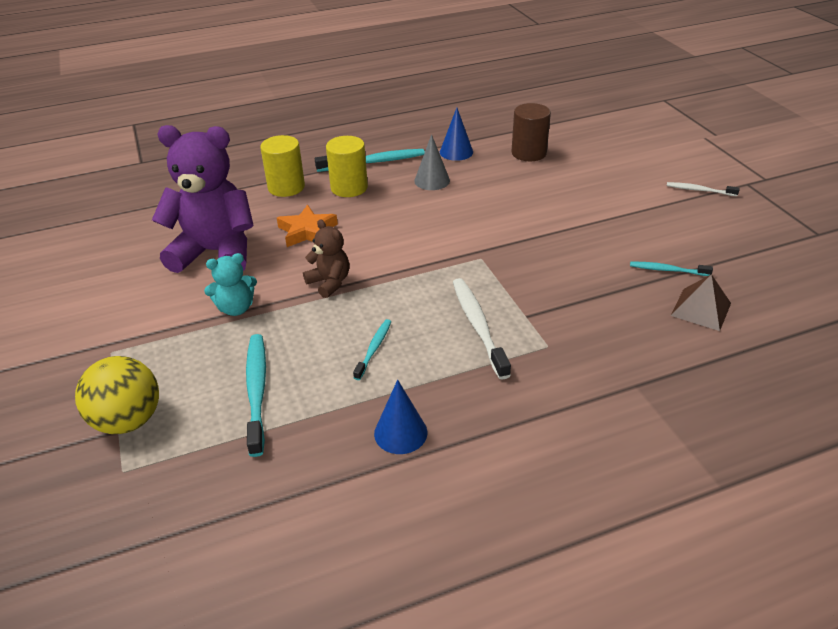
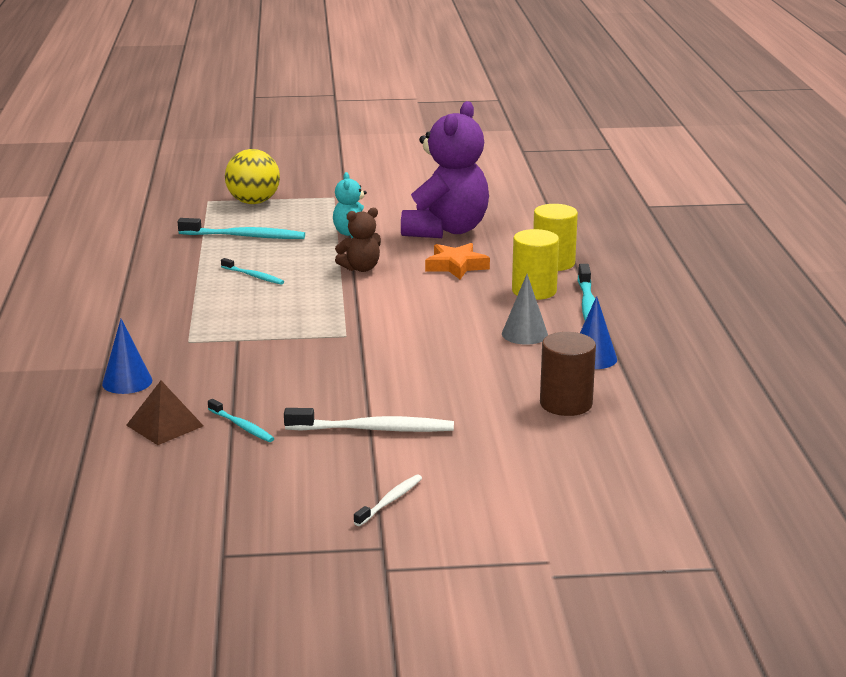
camera: 105 degrees right, 15 degrees down
blue cone [374,380,428,454] -> blue cone moved to [102,319,152,394]
white toothbrush [453,278,511,380] -> white toothbrush moved to [284,408,454,432]
turquoise toothbrush [630,262,713,276] -> turquoise toothbrush turned 105 degrees clockwise [208,399,275,442]

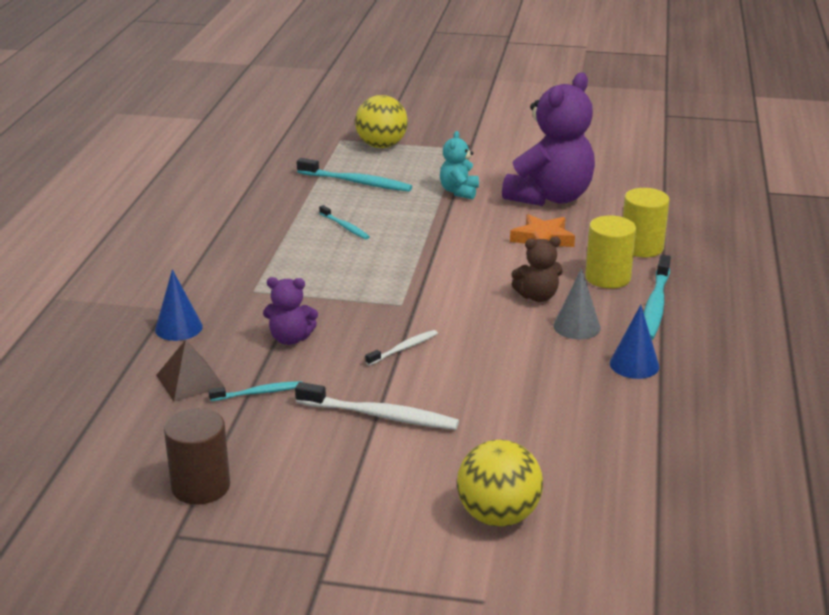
camera: 15 degrees right, 5 degrees up
turquoise toothbrush [208,399,275,442] -> turquoise toothbrush turned 75 degrees counterclockwise [208,381,302,401]
brown teddy bear [335,208,381,272] -> brown teddy bear moved to [511,236,563,302]
white toothbrush [354,475,422,526] -> white toothbrush moved to [365,330,438,366]
brown cylinder [540,332,596,416] -> brown cylinder moved to [164,408,230,505]
none -> purple teddy bear [263,277,318,345]
none -> yellow ball [457,440,543,526]

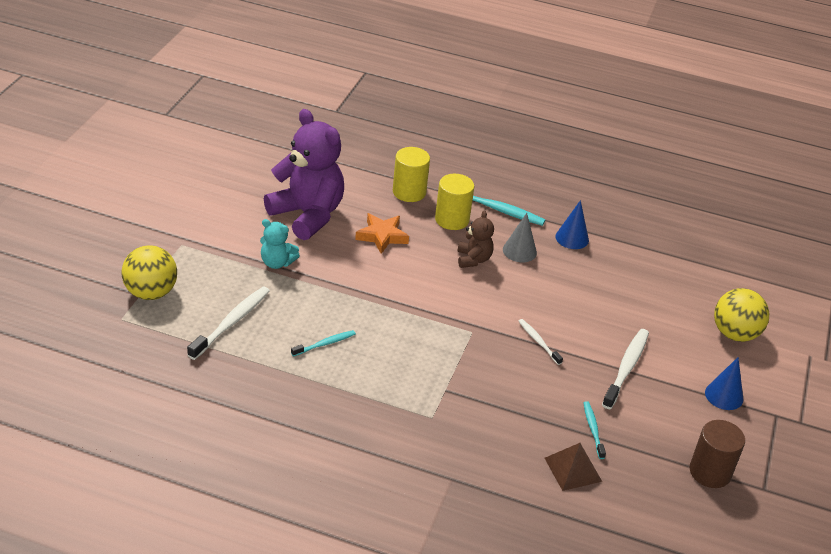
camera: 85 degrees left, 10 degrees up
blue cone [155,269,203,341] -> blue cone moved to [705,357,743,410]
purple teddy bear [263,277,318,345] -> none
turquoise toothbrush [297,158,412,192] -> white toothbrush [187,286,270,360]

